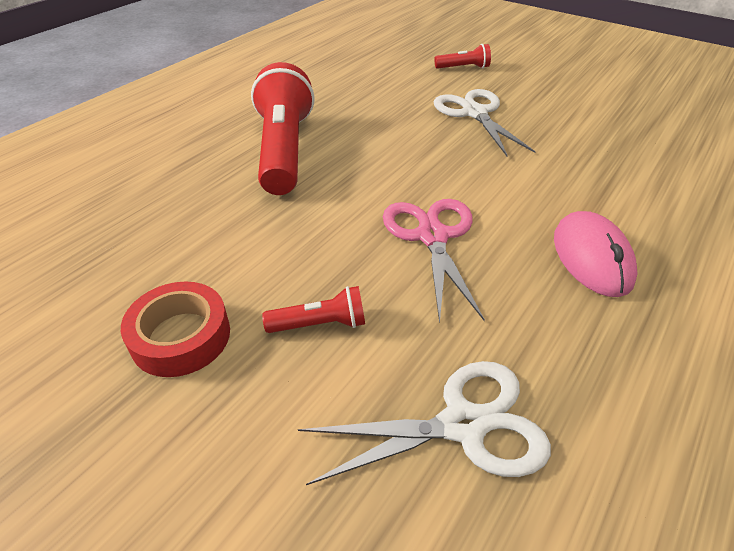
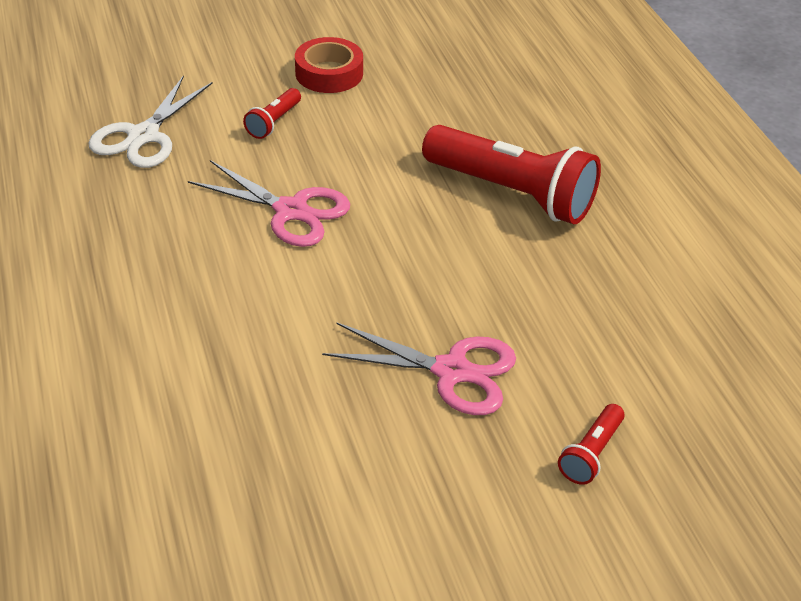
camera: 125 degrees right, 0 degrees up
white scissors [434,89,536,156] -> pink scissors [322,322,516,415]
pink mouse [554,211,637,297] -> none

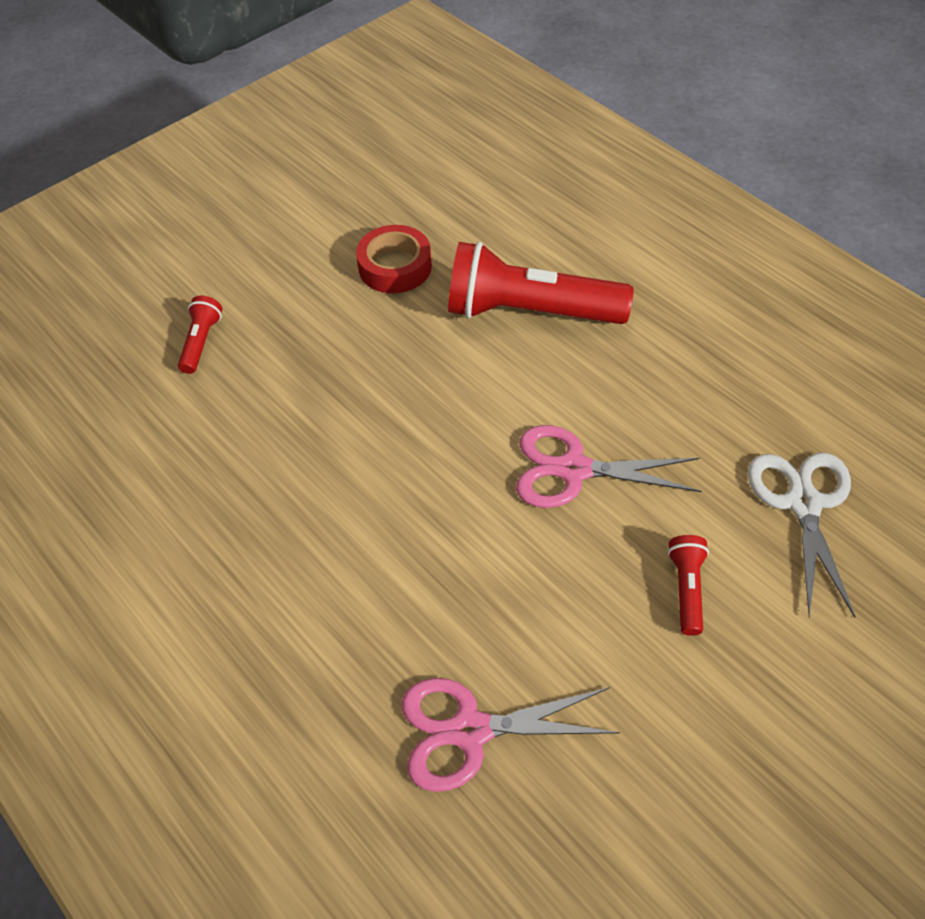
camera: 160 degrees right, 10 degrees up
red tape [295,37,363,93] -> red tape moved to [356,225,432,293]
pink scissors [322,322,516,415] -> pink scissors moved to [401,678,620,792]
red flashlight [422,125,601,224] -> red flashlight moved to [448,242,634,324]

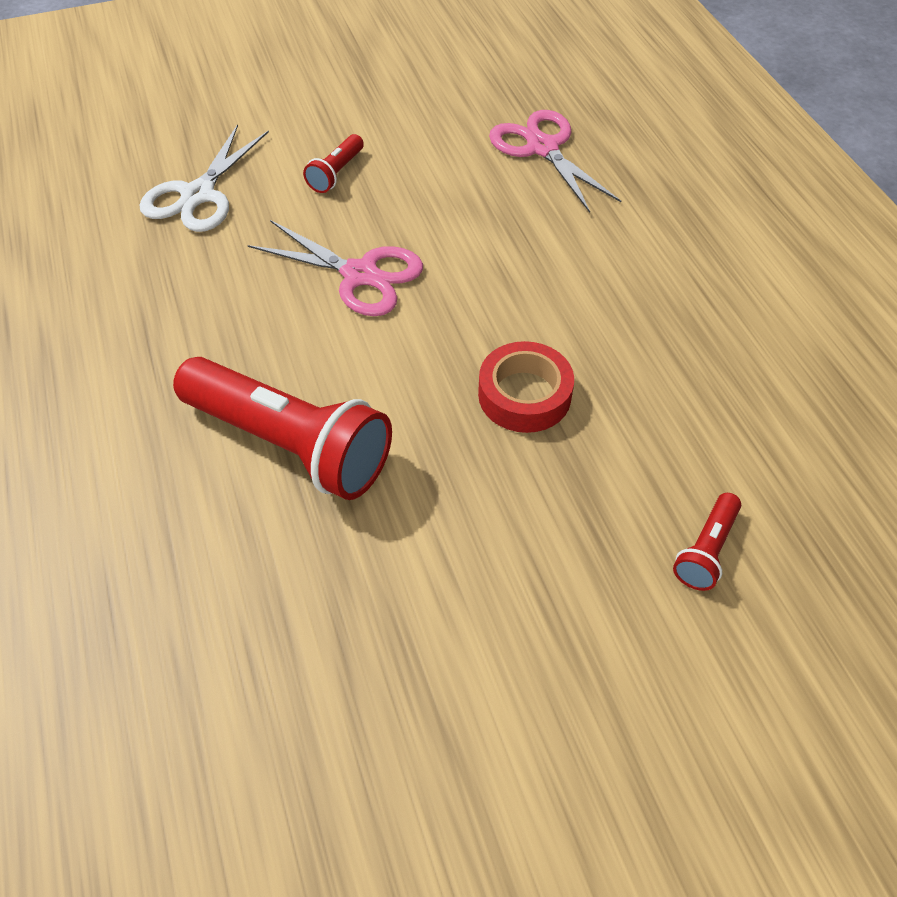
camera: 160 degrees left, 0 degrees up
red tape [356,225,432,293] -> red tape moved to [478,341,574,433]
pink scissors [401,678,620,792] -> pink scissors turned 135 degrees counterclockwise [489,110,621,213]

